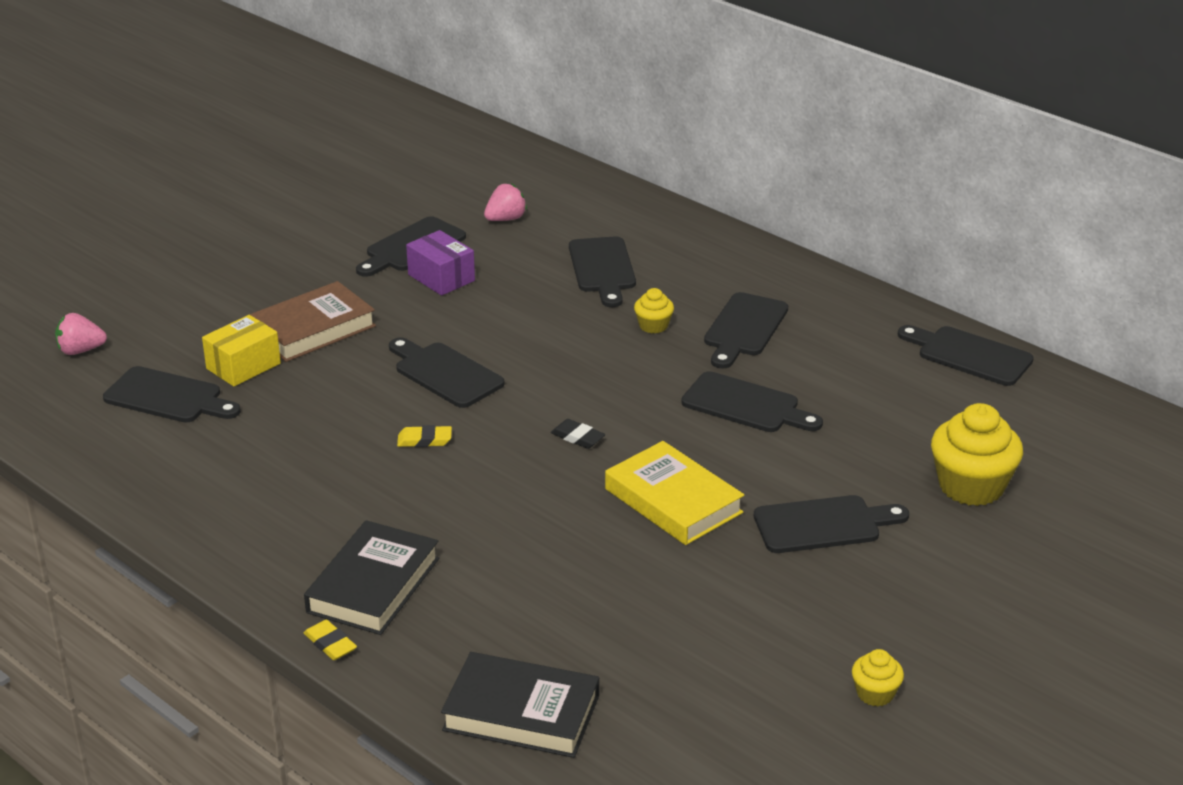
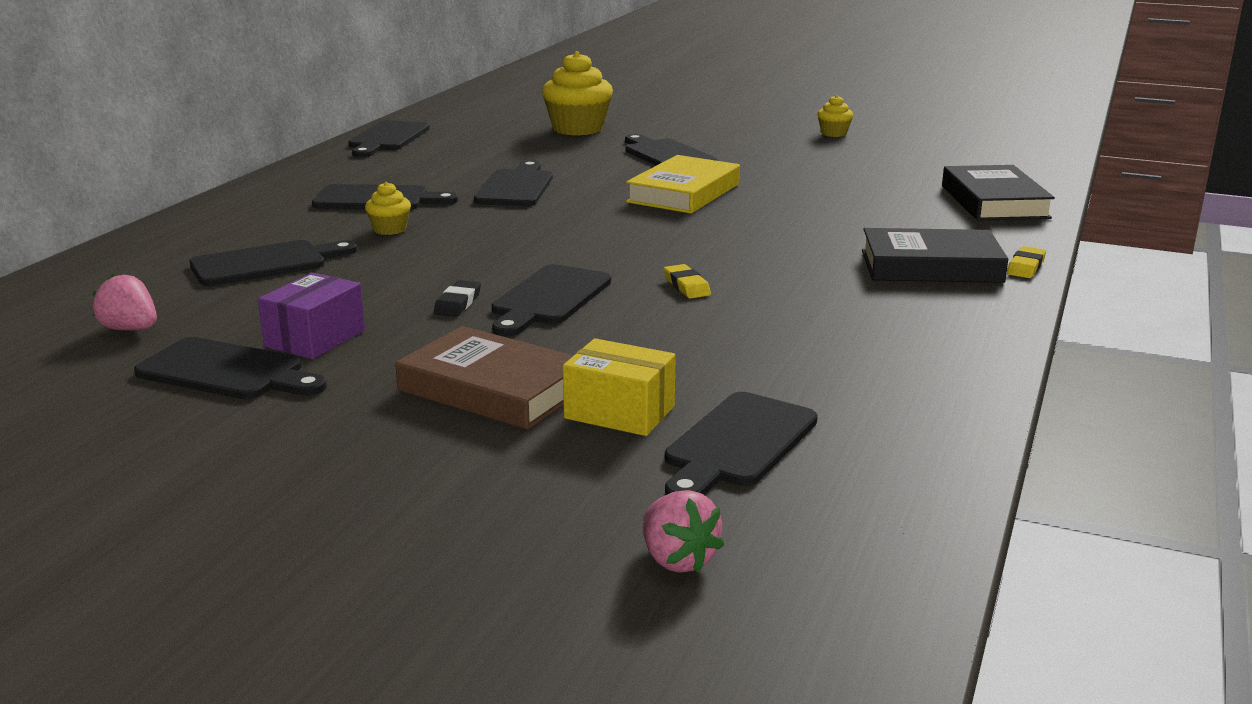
camera: 110 degrees left, 10 degrees down
black cutting board [103,366,241,422] -> black cutting board turned 150 degrees counterclockwise [665,392,818,495]
black eraser [551,419,605,449] -> black eraser moved to [434,280,481,317]

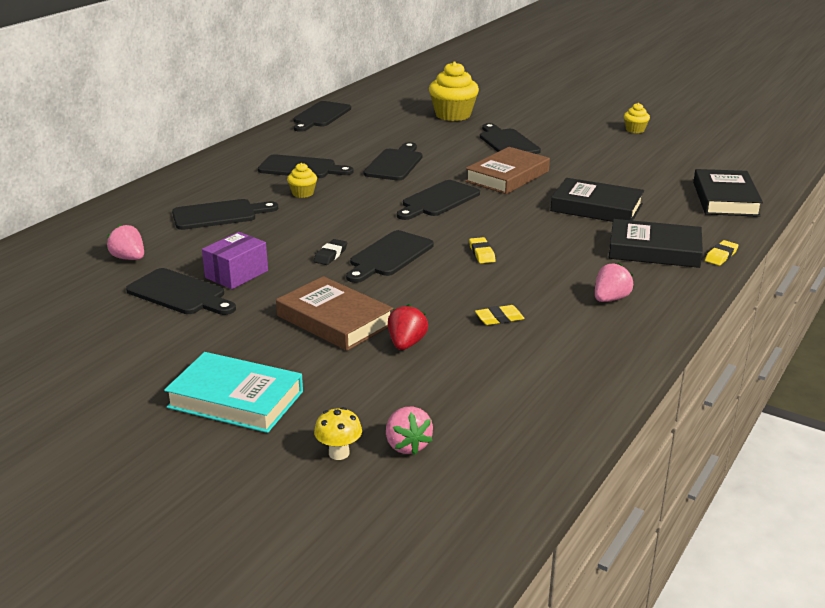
camera: 10 degrees right, 5 degrees up
yellow box [563,338,676,436] -> red strawberry [388,304,428,350]
yellow book [626,155,740,214] -> brown book [465,147,550,194]
black cutting board [665,392,818,495] -> black cutting board moved to [397,180,480,220]
none -> turquoise book [164,352,303,433]
none -> yellow mushroom [314,407,362,460]
none -> yellow eraser [475,305,525,325]
none -> black book [550,178,644,222]
none -> pink strawberry [595,263,633,302]

